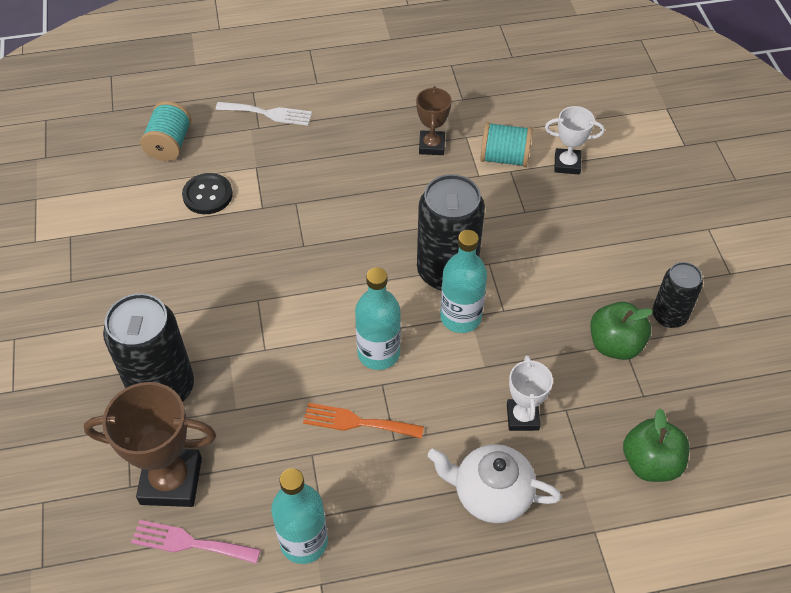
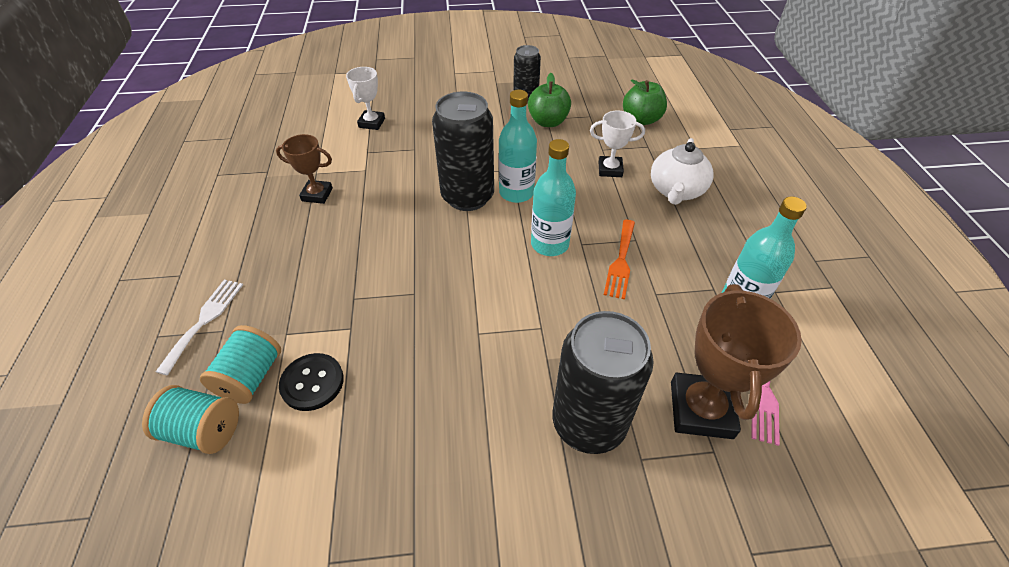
camera: 85 degrees left, 5 degrees down
turquoise spool [480,122,532,167] -> turquoise spool moved to [200,325,281,404]

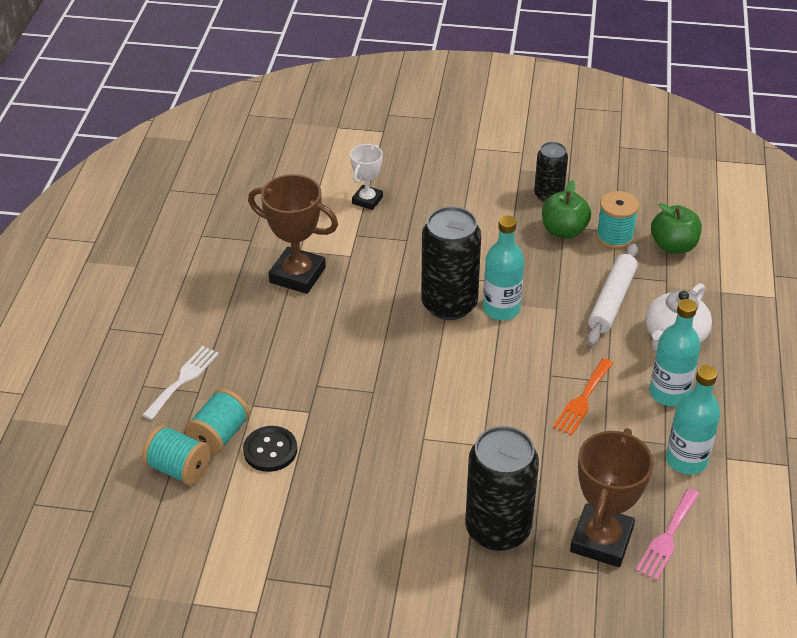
camera: 15 degrees right, 5 degrees down
brown trophy [276,134,333,204] -> brown trophy [248,174,338,294], size x1.71
turquoise bottle [531,139,576,256] -> turquoise bottle moved to [649,299,701,406]
white trophy [590,111,645,177] -> white rolling pin [587,243,638,346]
none -> turquoise spool [596,191,639,249]

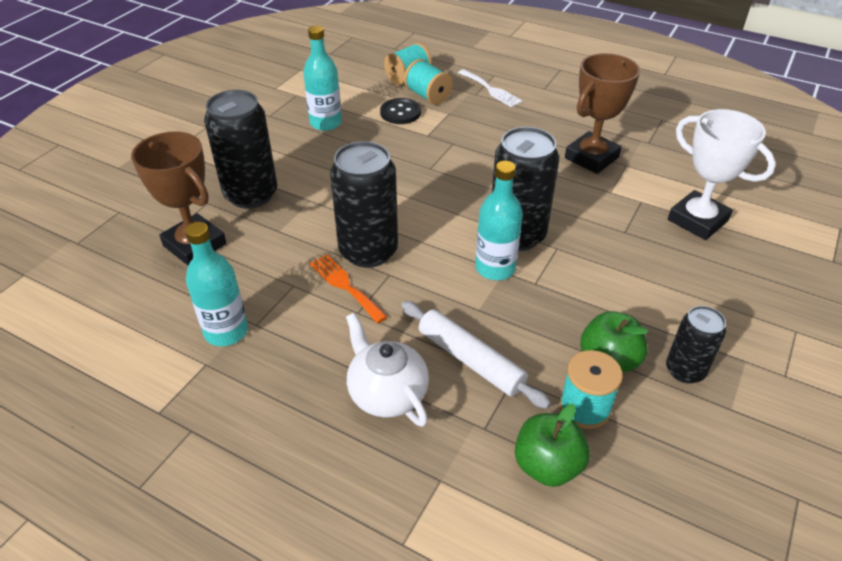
camera: 110 degrees right, 0 degrees up
white trophy [350,144,383,210] -> white trophy [668,109,776,240], size x1.71
pink fork [636,488,700,581] -> none
turquoise bottle [649,299,701,406] -> turquoise bottle moved to [303,26,342,131]
none -> black can [330,141,398,268]

